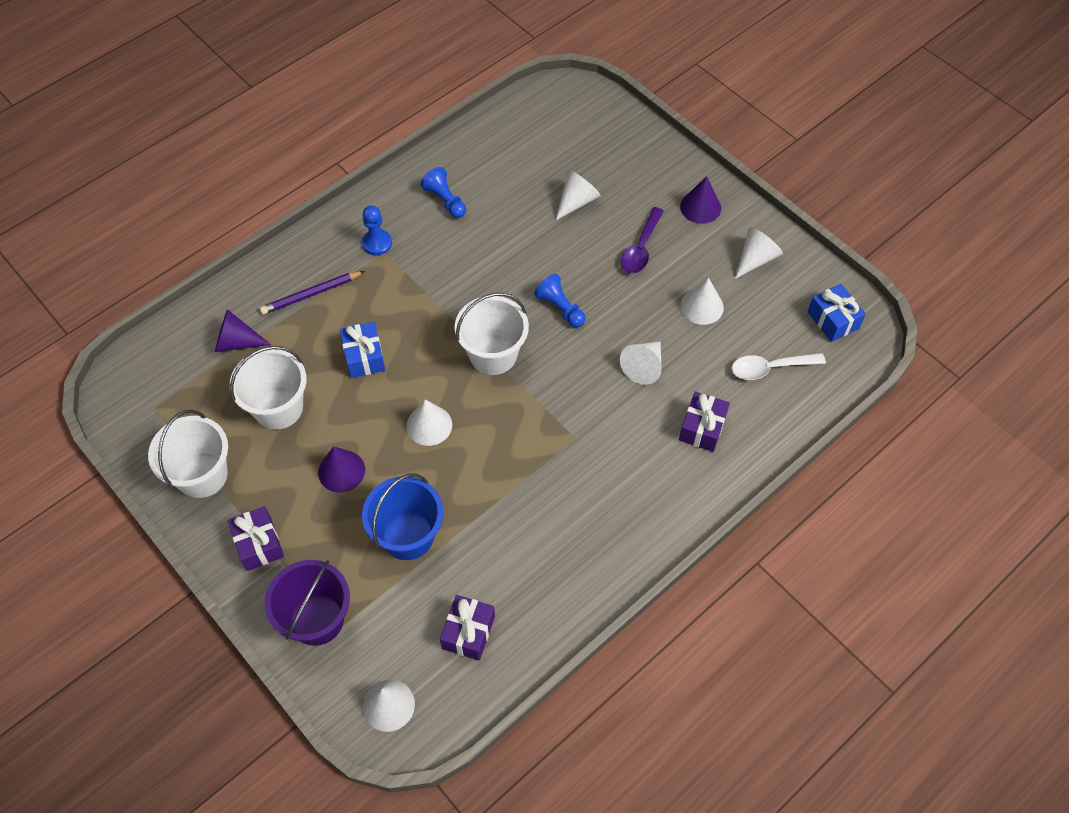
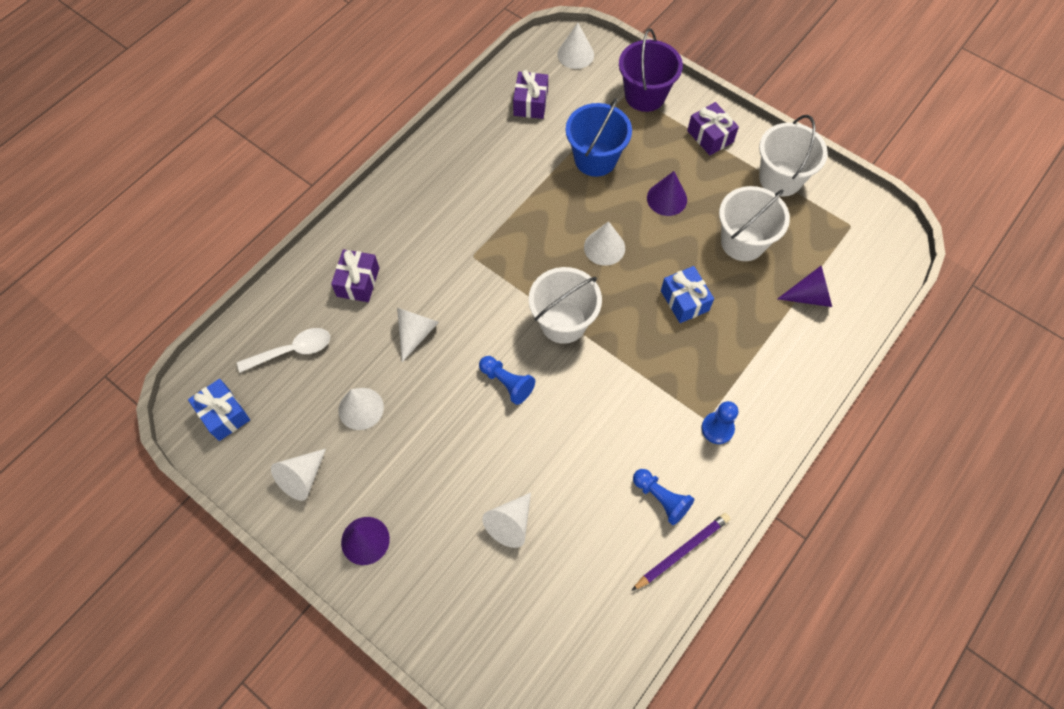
camera: 170 degrees right, 5 degrees up
purple pencil [260,271,365,315] -> purple pencil moved to [631,513,730,591]
purple spoon [621,207,664,274] -> none

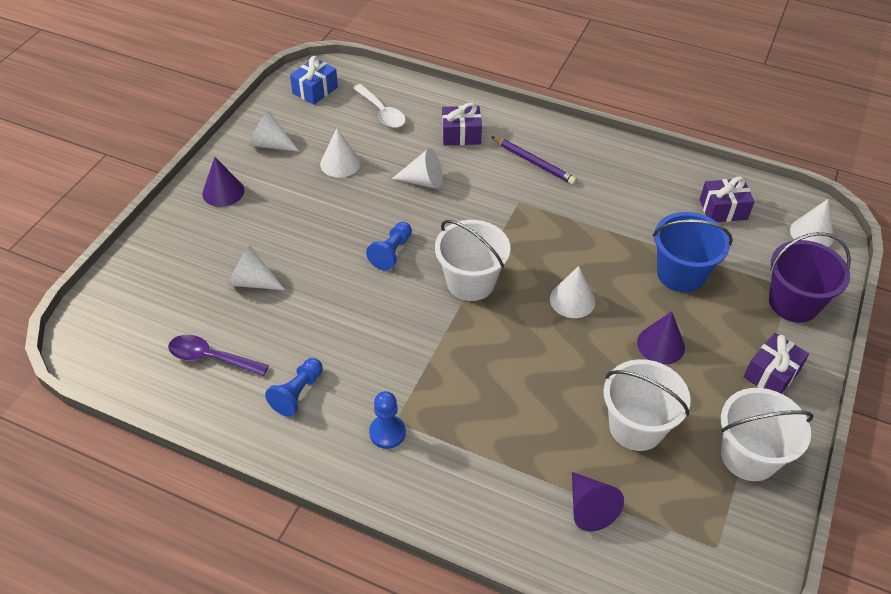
camera: 75 degrees right, 15 degrees down
purple pencil [631,513,730,591] -> purple pencil moved to [491,136,577,185]
blue gift [661,266,714,323] -> none
none -> purple spoon [168,335,269,376]

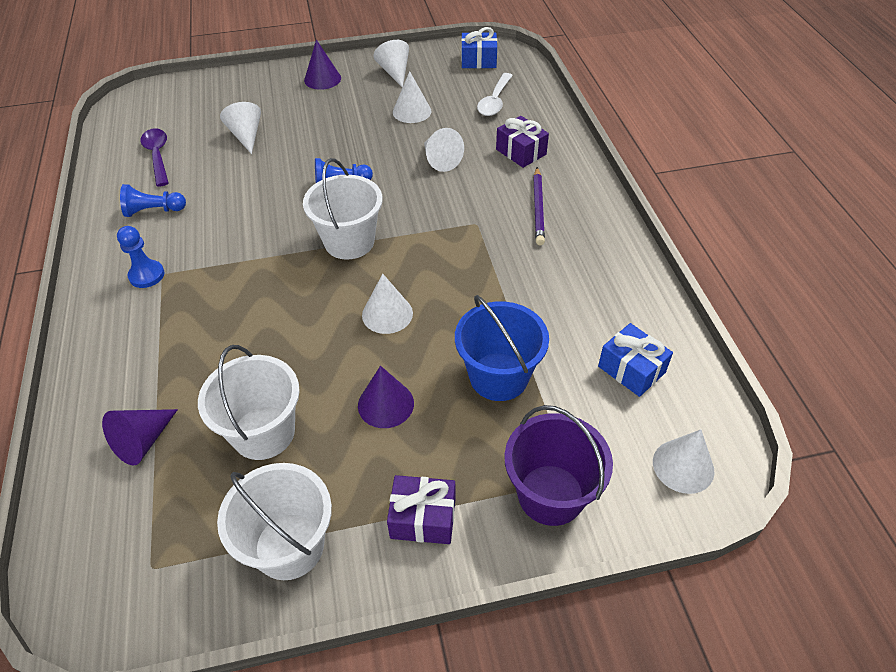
camera: 55 degrees right, 0 degrees up
purple gift [700,176,755,222] -> blue gift [598,323,673,397]

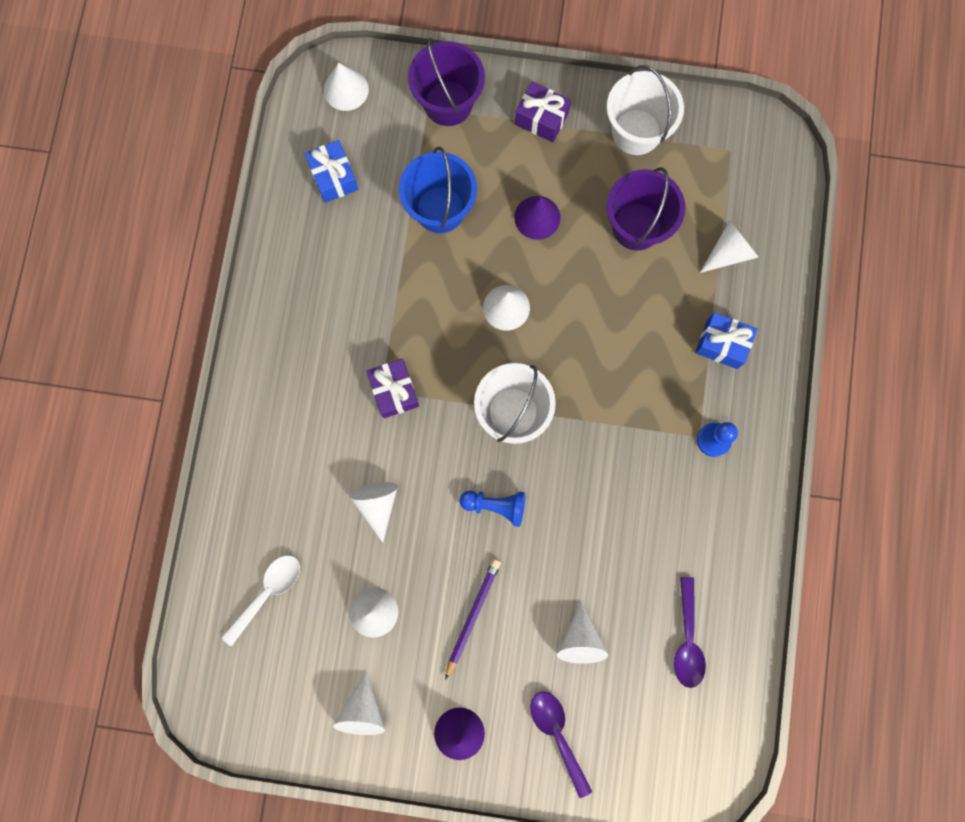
camera: 160 degrees left, 30 degrees up
purple cone [102,409,178,465] -> white cone [700,220,759,273]
blue pawn [120,184,186,217] -> none
white bucket [198,345,300,460] -> purple bucket [606,167,686,251]
blue gift [461,27,497,68] -> blue gift moved to [695,312,757,369]
purple gift [496,116,549,168] -> purple gift moved to [367,359,419,418]
purple pencil [533,167,545,245] -> purple pencil moved to [445,559,501,680]
none -> purple spoon [530,692,592,798]

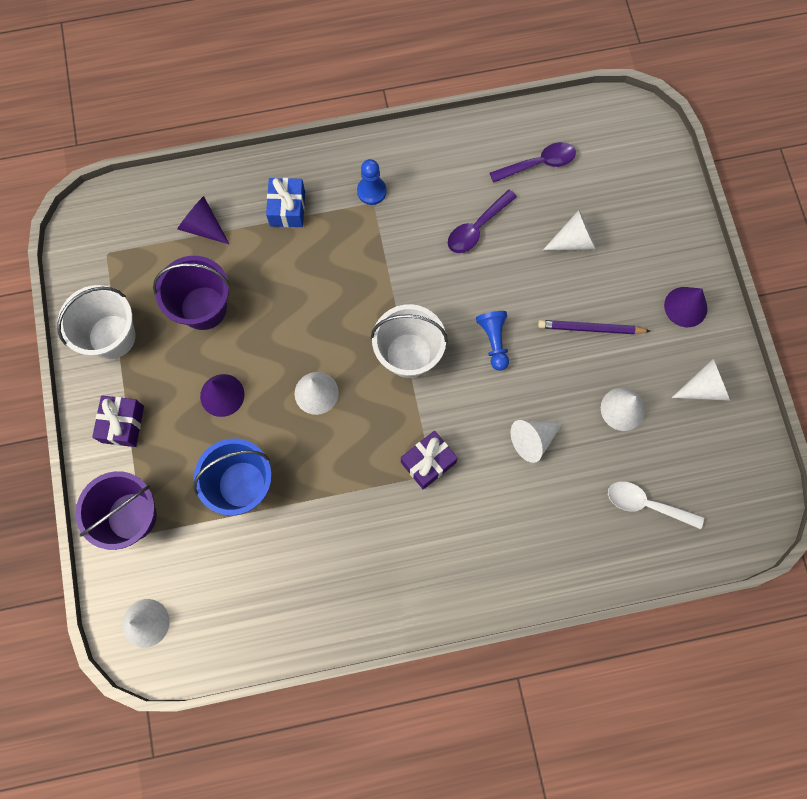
camera: 110 degrees left, 5 degrees down
blue gift [305,140,358,203] -> none
purple spoon [530,692,592,798] -> purple spoon moved to [448,190,517,253]
white cone [700,220,759,273] -> purple cone [177,196,230,245]

